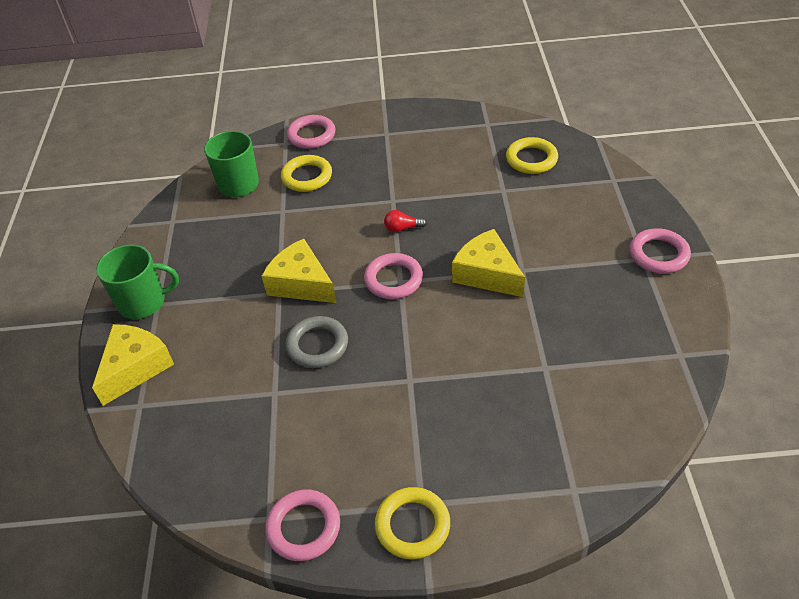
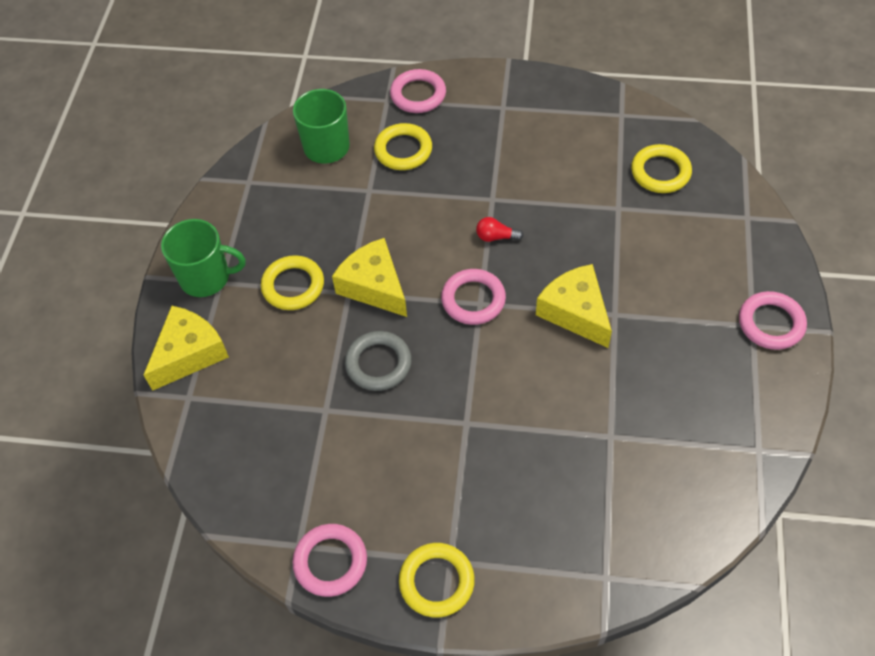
camera: 10 degrees right, 10 degrees up
none -> yellow ring [261,255,324,310]

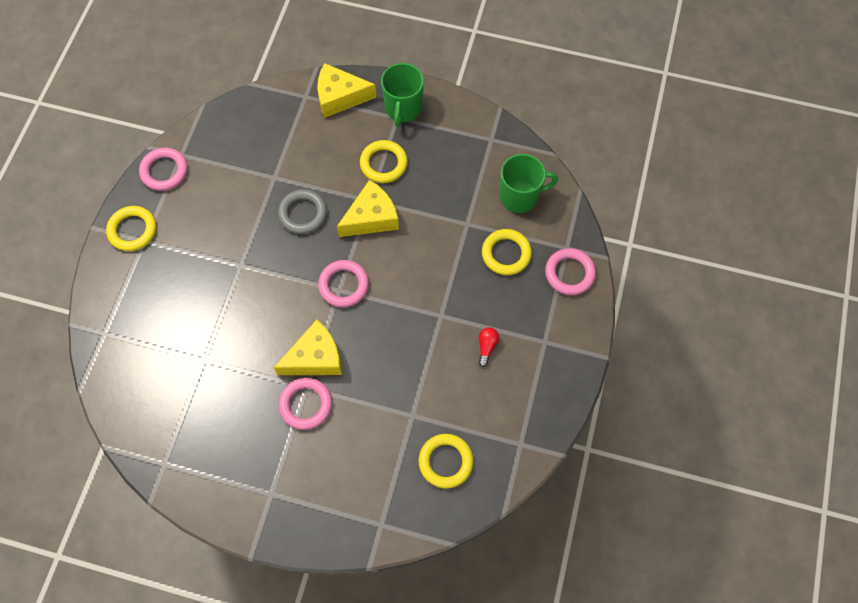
camera: 95 degrees right, 10 degrees up
yellow cheese [144,306,229,391] -> yellow cheese turned 135 degrees clockwise [317,63,376,118]
red light bulb [476,217,523,242] -> red light bulb moved to [479,327,499,367]
pink ring [739,291,807,350] -> pink ring moved to [279,378,332,430]

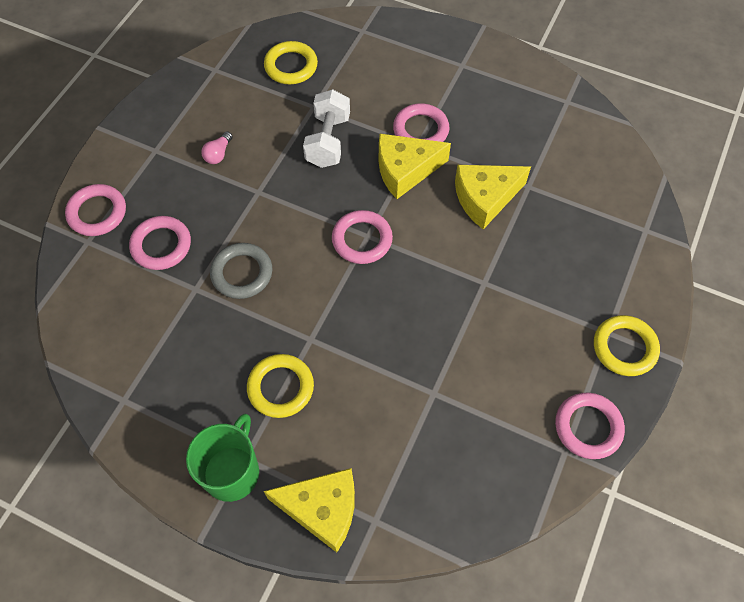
camera: 170 degrees left, 5 degrees down
grey ring [278,189,327,234] -> grey ring moved to [210,243,272,299]
yellow cheese [337,180,399,237] -> yellow cheese moved to [455,165,531,229]
red light bulb [479,327,499,367] -> pink light bulb [201,131,233,164]
yellow ring [482,229,532,275] -> pink ring [129,216,191,270]
green mug [500,154,558,213] -> none
none -> white dumbbell [303,89,350,168]

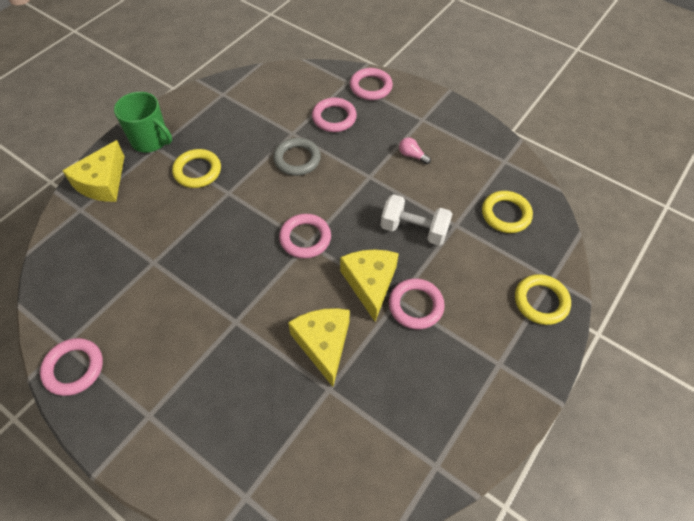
camera: 100 degrees right, 5 degrees down
yellow ring [594,315,660,376] -> yellow ring moved to [515,274,571,325]

